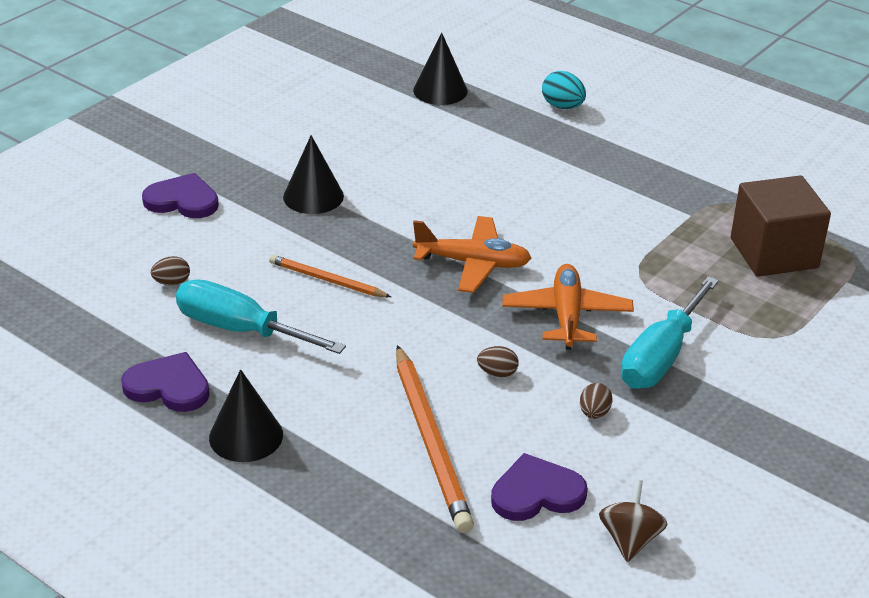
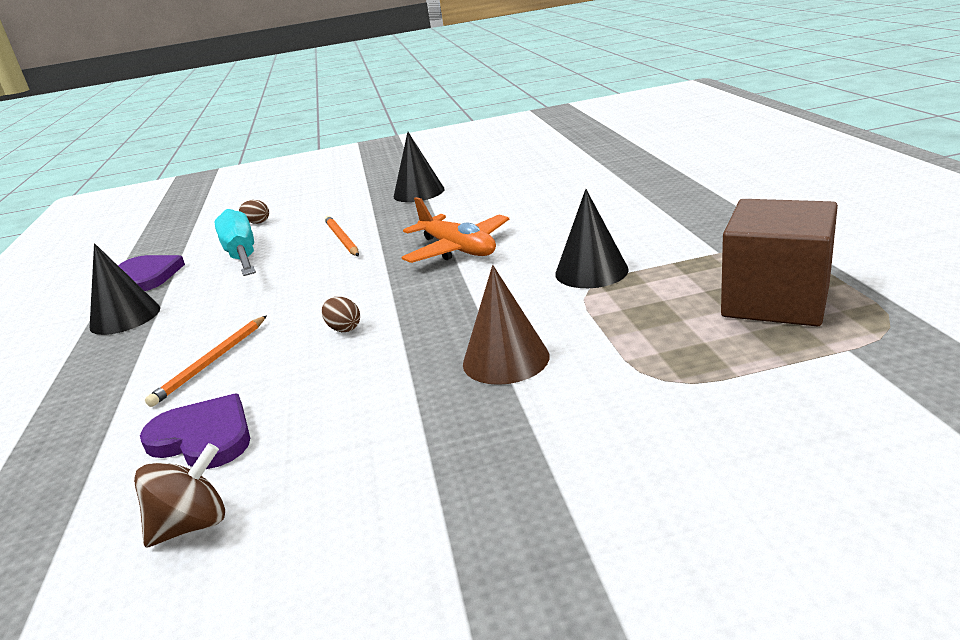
camera: 45 degrees right, 10 degrees down
purple heart [142,173,219,218] -> none
orange pencil [396,345,474,533] -> orange pencil [145,315,267,407], size x0.58
black cone [413,33,468,105] -> black cone moved to [555,189,629,288]
orange plane [503,264,634,350] -> none
turquoise egg [542,71,586,109] -> none
brown egg [580,383,613,419] -> none
turquoise screwdriver [621,276,719,389] -> brown cone [463,265,550,385]

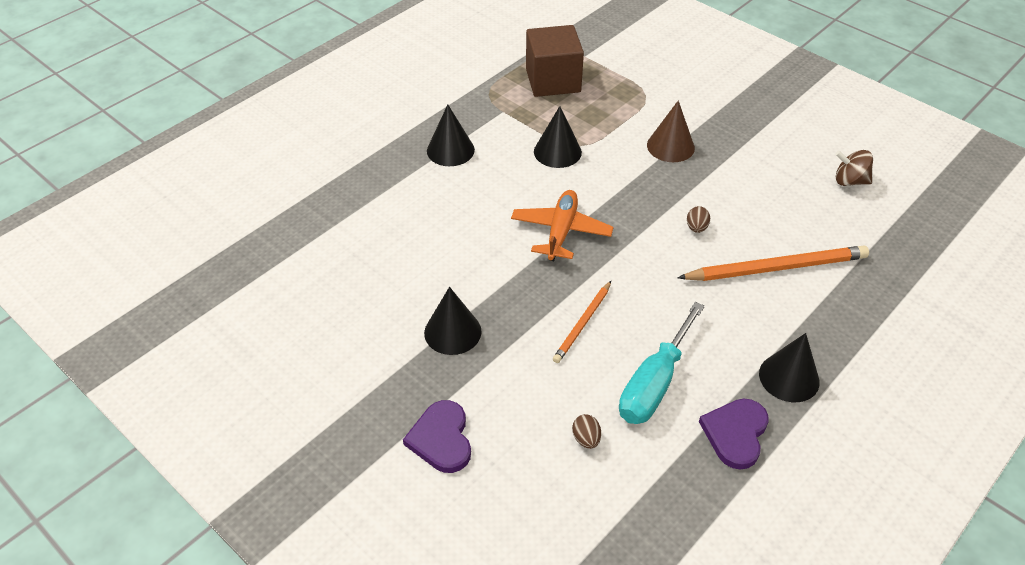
camera: 130 degrees left, 20 degrees up
purple heart [140,394,250,469] -> purple heart moved to [403,400,471,473]
orange pencil [145,315,267,407] -> orange pencil [677,246,869,281], size x1.74
none -> black cone [427,105,475,166]

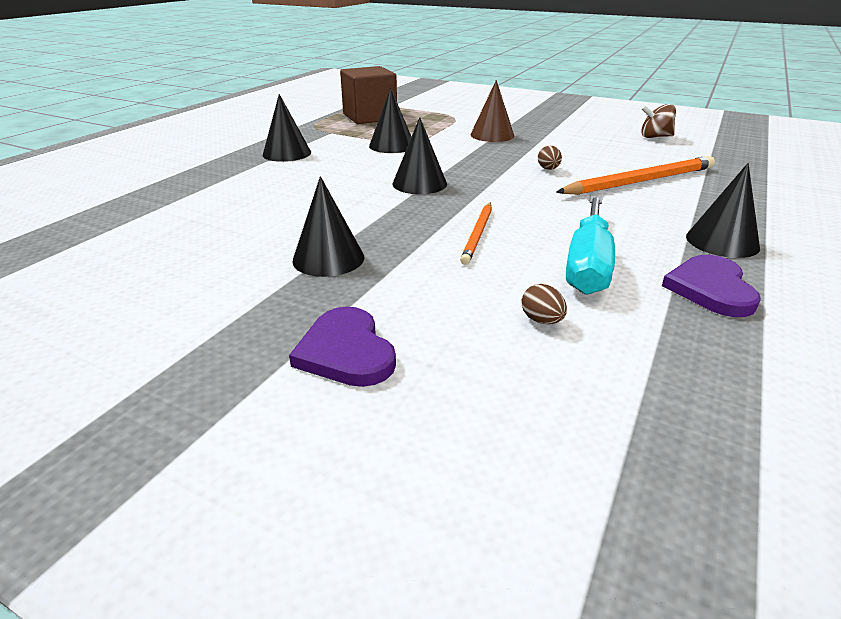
camera: 15 degrees left, 15 degrees down
orange plane [511,190,614,261] -> black cone [393,117,447,194]

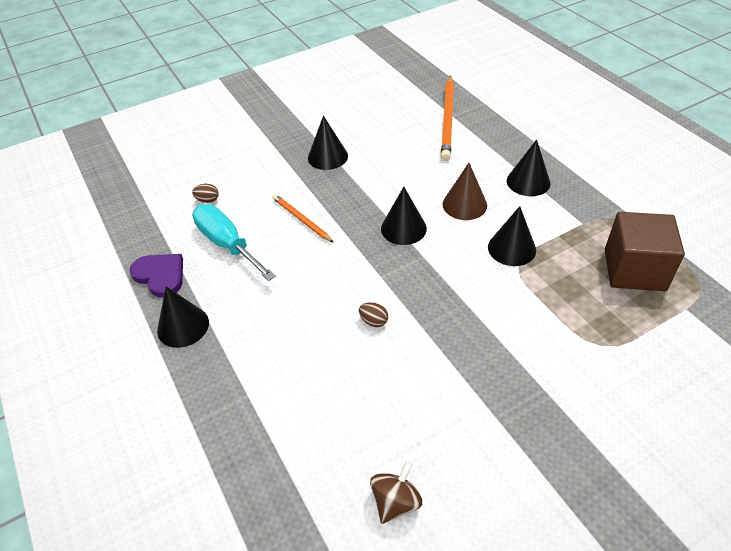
camera: 125 degrees right, 15 degrees up
purple heart [289,307,396,387] -> none
brown cone [471,80,515,142] -> brown cone moved to [443,163,487,220]
orange pencil [556,156,715,195] -> orange pencil moved to [441,76,454,161]

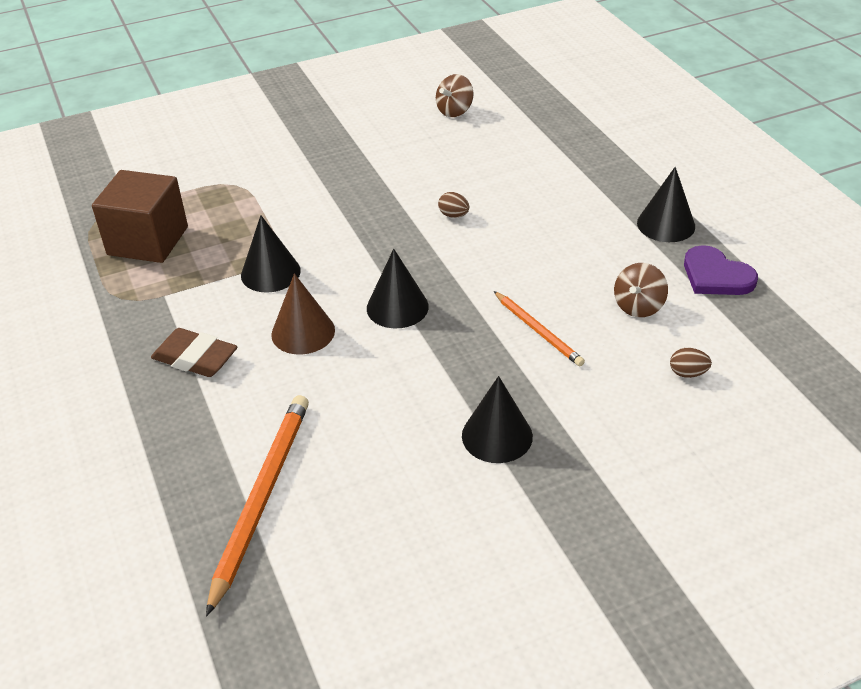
camera: 175 degrees left, 5 degrees down
turquoise screwdriver [192,204,276,281] -> brown spinning top [614,263,668,317]
black cone [507,139,550,196] -> brown eraser [151,328,237,377]

